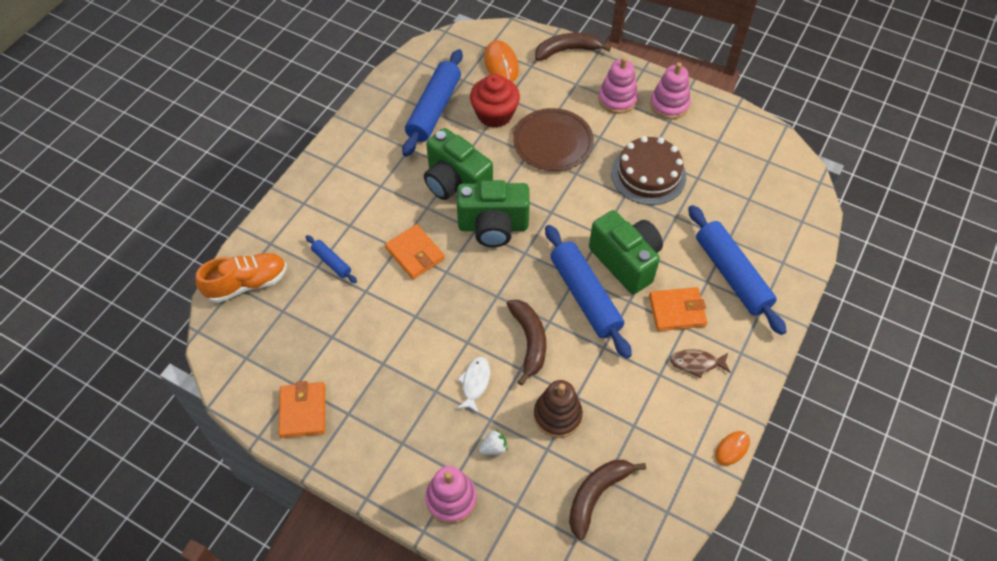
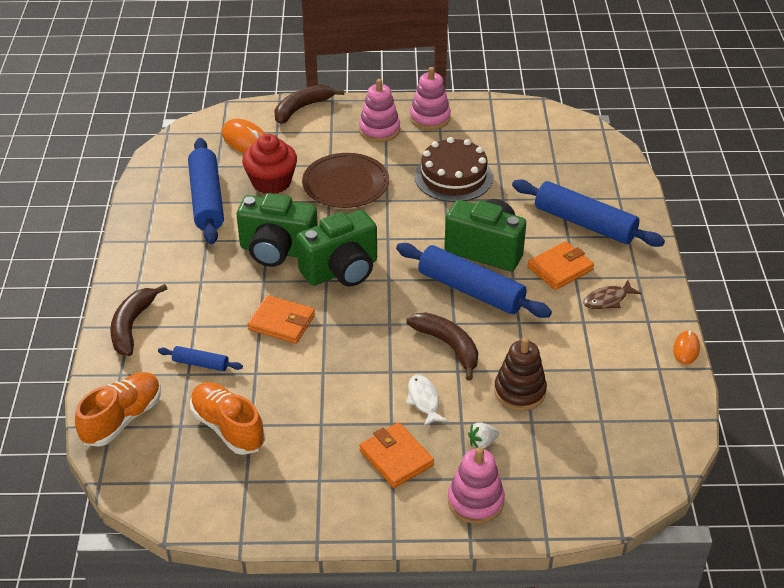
camera: 30 degrees left, 15 degrees down
orange wallet [279,381,325,438] -> orange wallet moved to [359,422,434,488]
white strawberry [479,430,507,455] -> white strawberry turned 150 degrees counterclockwise [468,422,499,449]
brown banana [569,460,646,540] -> brown banana moved to [110,284,167,356]
none -> orange shoe [190,382,265,455]

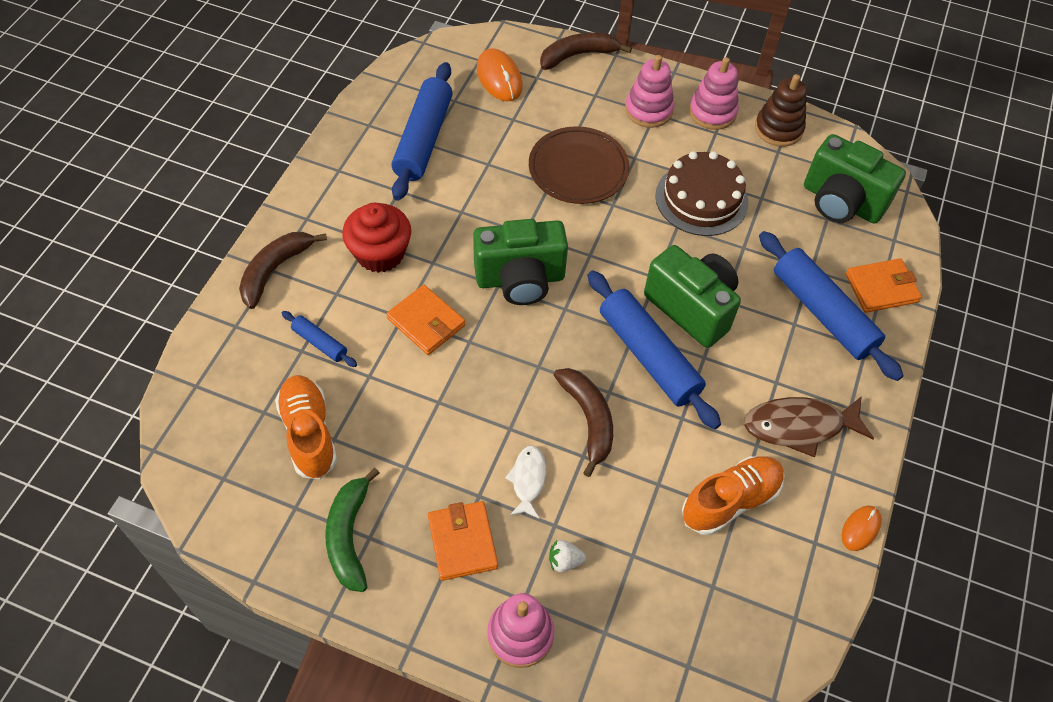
camera: 20 degrees right, 15 degrees up
orange shoe [75,372,161,447] -> orange shoe moved to [682,456,784,535]
green camera [237,193,318,267] -> green camera moved to [804,134,906,224]
red cupcake [242,134,297,194] -> red cupcake moved to [342,203,411,273]
brown stacking toy [494,337,547,411] -> brown stacking toy moved to [755,74,807,147]
orange wallet [527,241,594,290] -> orange wallet moved to [846,258,922,313]
brown fish [583,280,641,309] -> brown fish [744,396,874,457], size x1.71
none -> green banana [325,468,379,592]

